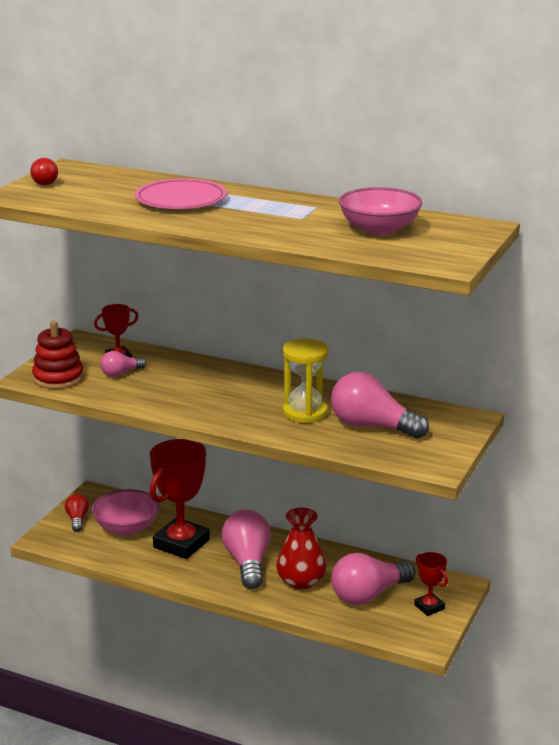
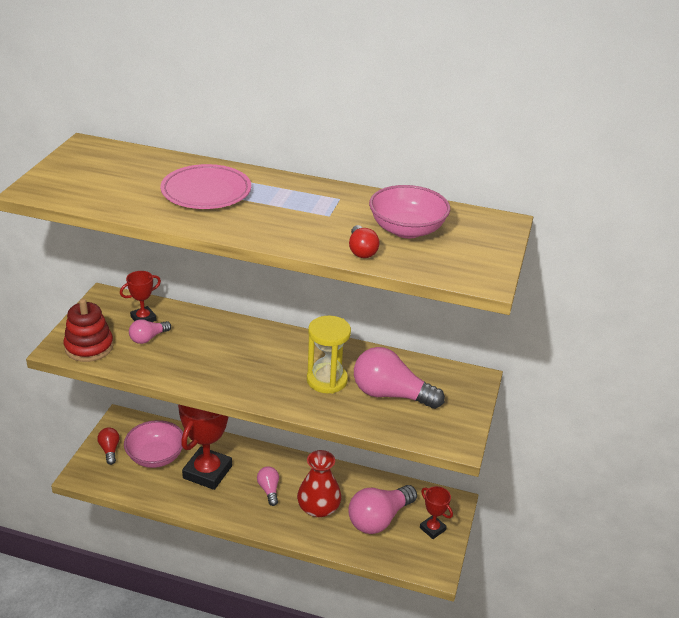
camera: 10 degrees left, 10 degrees up
red light bulb [30,158,58,185] -> red light bulb moved to [349,225,380,258]
pink light bulb [222,510,271,589] -> pink light bulb [257,466,279,506], size x0.51

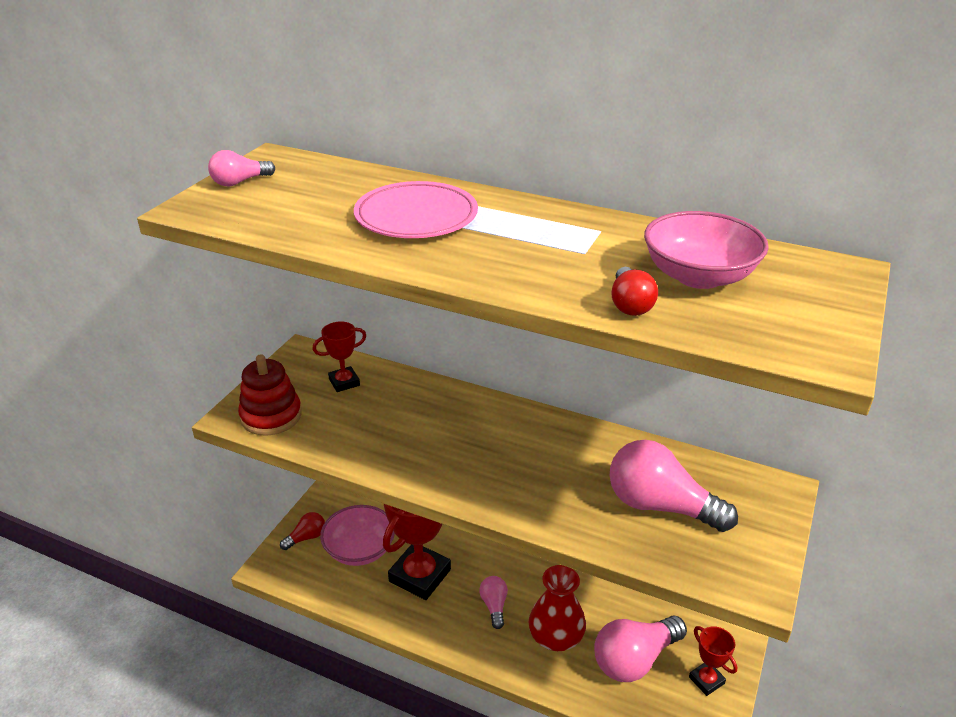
camera: 10 degrees right, 0 degrees up
red light bulb [97,427,120,465] -> red light bulb turned 60 degrees clockwise [280,512,325,550]
pink light bulb [129,319,171,344] -> pink light bulb moved to [208,150,275,186]
yellow hourglass [307,316,351,394] -> none

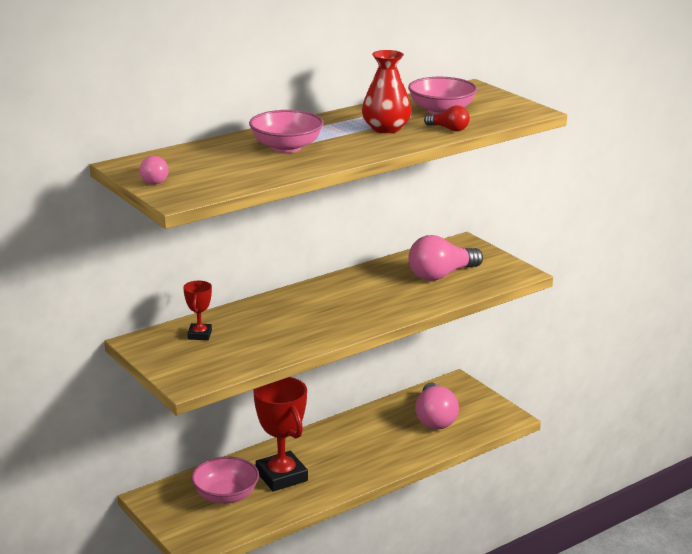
camera: 60 degrees left, 10 degrees down
red stacking toy [238,354,302,436] -> none
red light bulb [280,512,325,550] -> none
pink plate [354,181,478,238] -> pink bowl [249,110,324,153]
pink light bulb [479,576,508,629] -> none
red vase [529,565,586,651] -> red vase moved to [362,50,412,133]
red trophy [689,626,737,696] -> none

